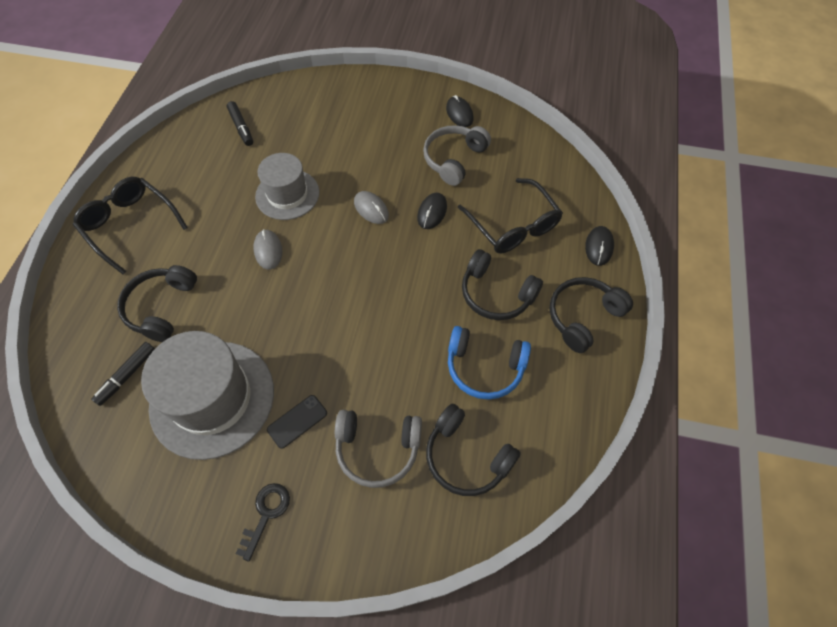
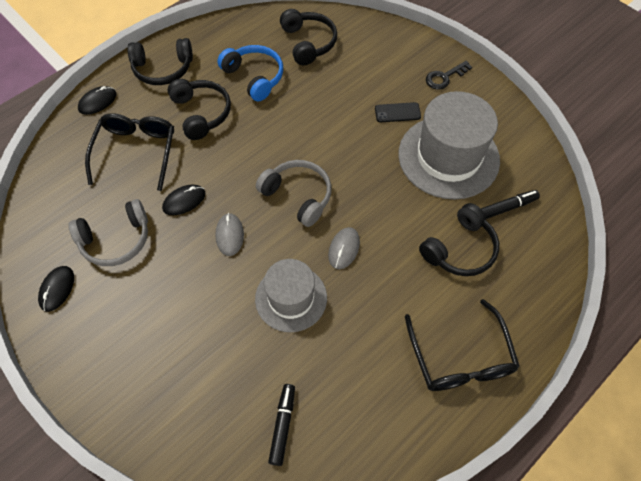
camera: 145 degrees left, 0 degrees up
grey headphones [335,410,422,488] -> grey headphones moved to [256,160,332,227]

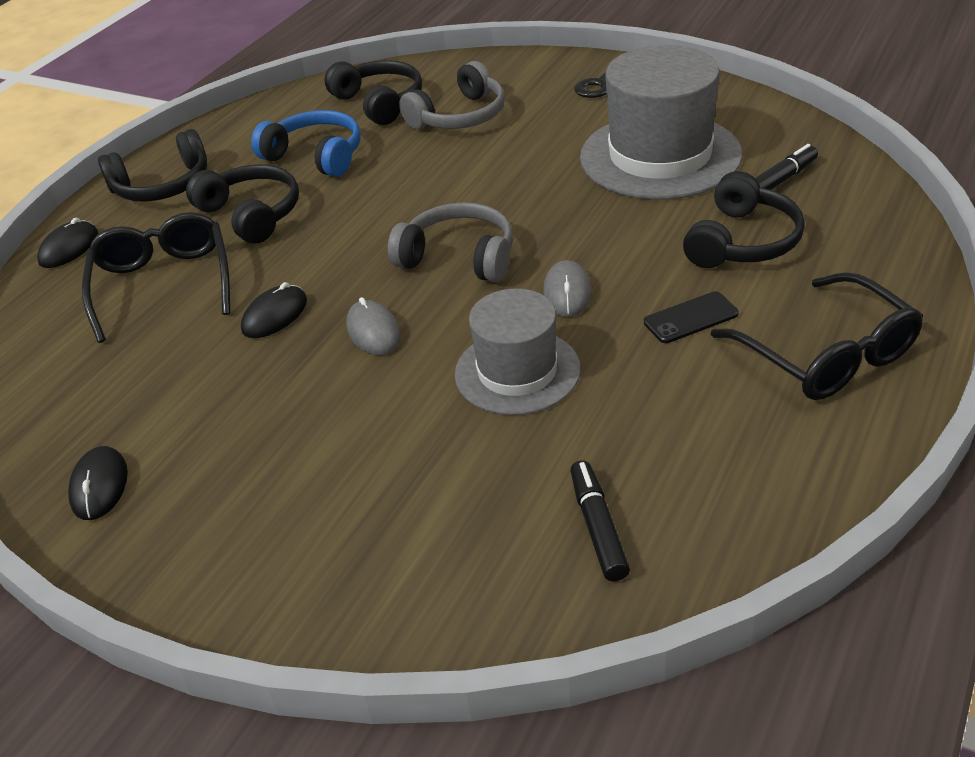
camera: 15 degrees left, 20 degrees down
grey headphones [69,199,148,266] -> grey headphones moved to [399,61,505,129]
black phone [375,102,421,122] -> black phone moved to [644,291,739,343]

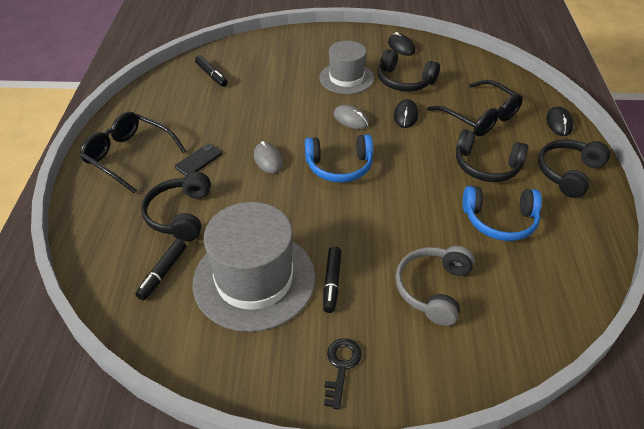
camera: 150 degrees right, 5 degrees up
black headphones [324,60,422,125] -> black headphones moved to [378,49,440,91]
grey headphones [388,202,513,282] -> blue headphones [305,134,373,182]
grey hat [455,288,581,415] -> grey hat moved to [319,41,374,94]
none -> black marker [323,247,341,313]

